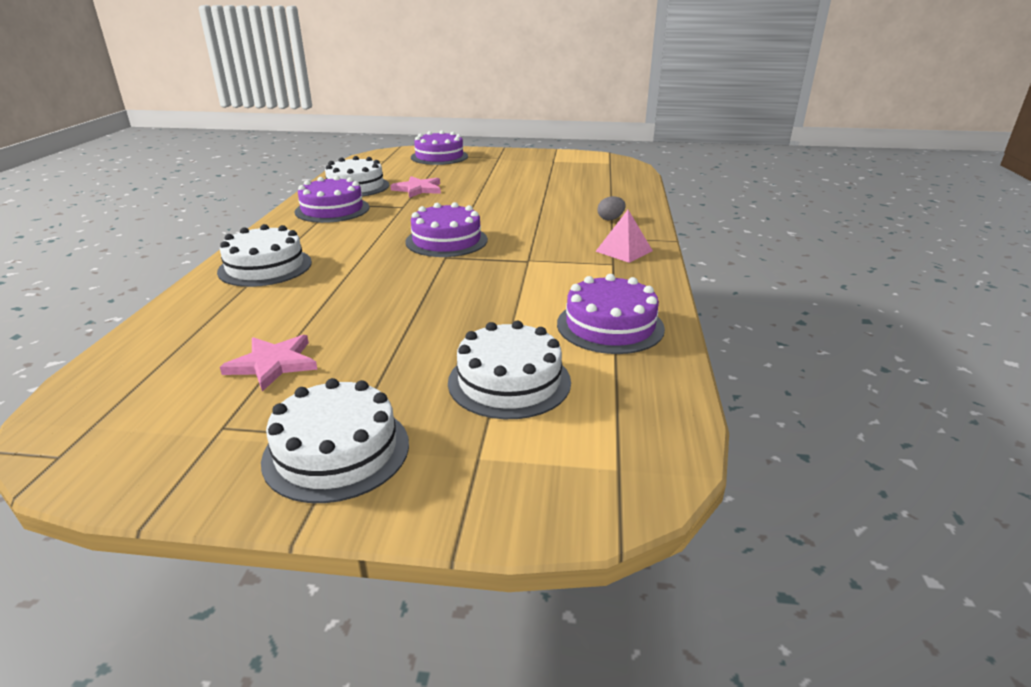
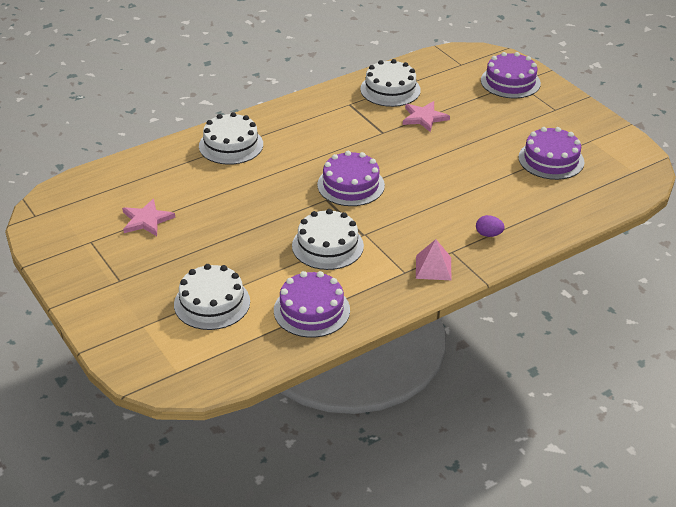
camera: 50 degrees right, 10 degrees up
white cake [261,378,409,503] -> white cake moved to [292,209,364,270]
purple cake [294,176,369,223] -> purple cake moved to [518,127,584,180]
grey egg [597,196,626,220] -> purple egg [476,215,505,237]

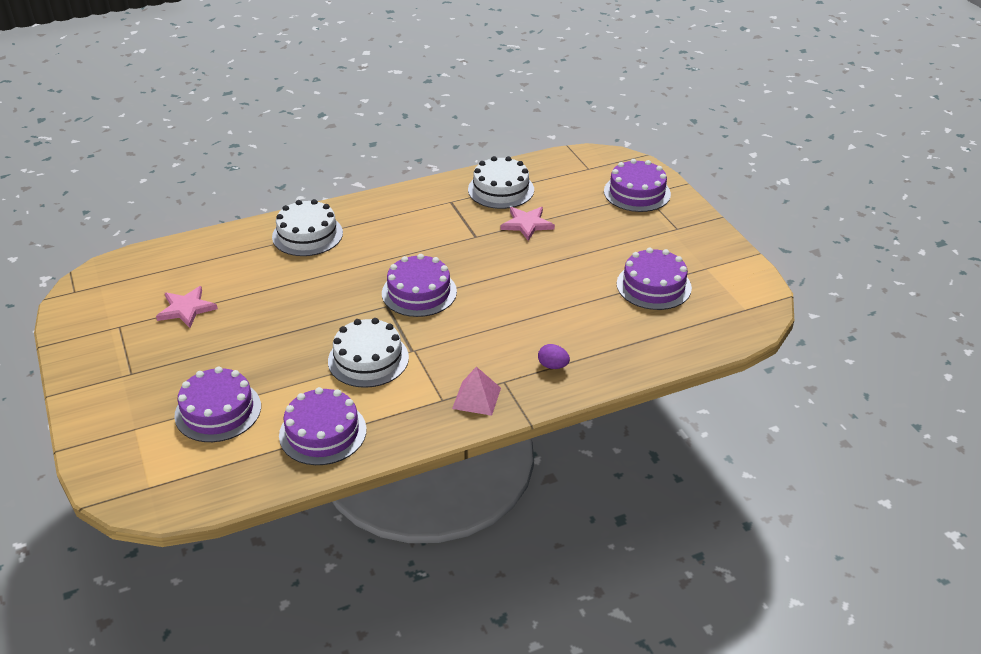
camera: 10 degrees right, 0 degrees up
white cake [174,264,250,330] -> purple cake [174,366,261,442]

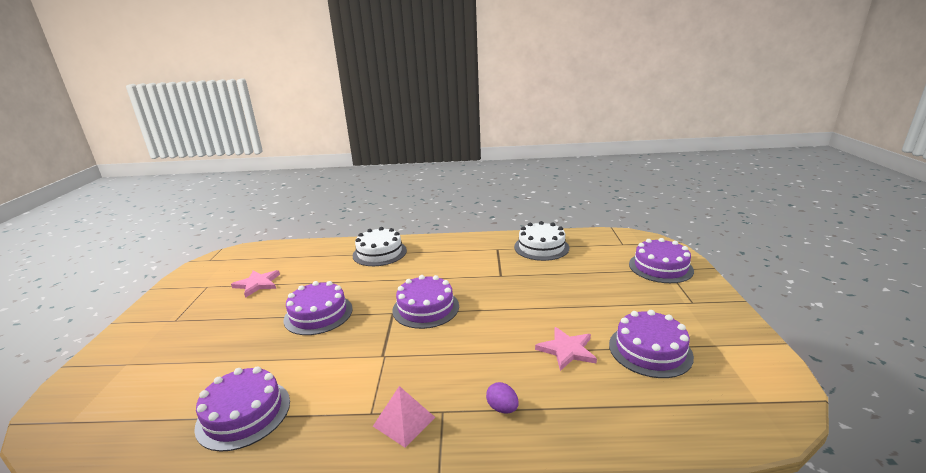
camera: 25 degrees right, 15 degrees down
purple cake [174,366,261,442] -> purple cake moved to [284,281,353,335]
white cake [328,318,409,388] -> none
pink star [501,207,555,241] -> pink star moved to [535,327,597,371]

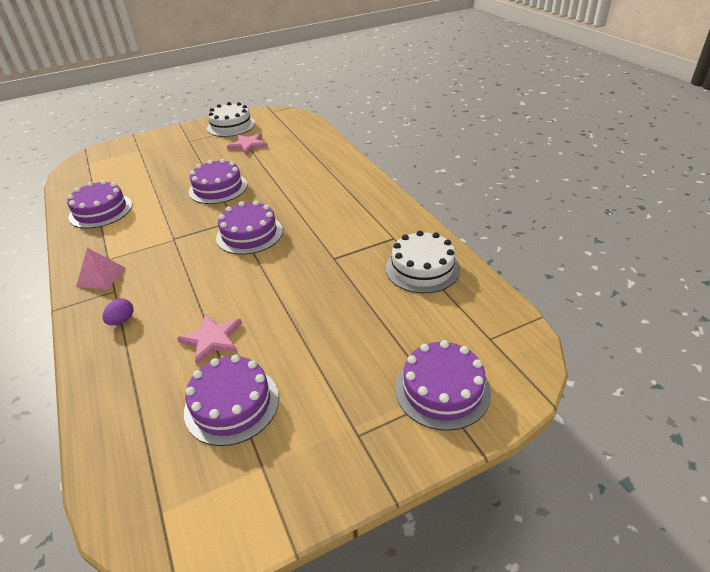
camera: 65 degrees right, 15 degrees up
white cake [352,227,407,266] -> white cake moved to [207,102,255,137]

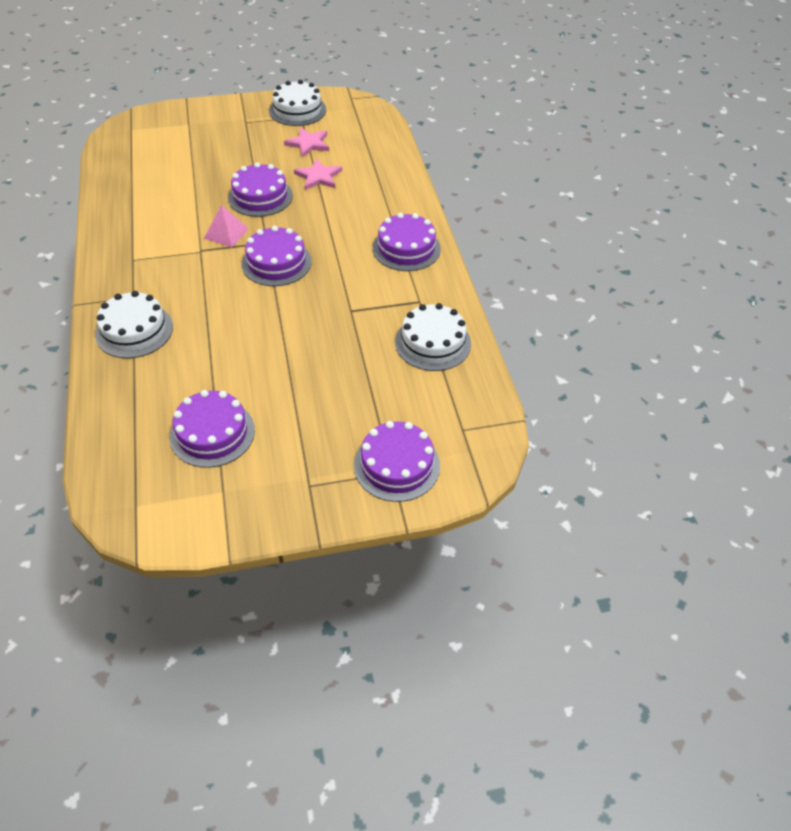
camera: 10 degrees right, 10 degrees up
purple cake [67,180,132,229] -> purple cake moved to [372,213,441,271]
pink pyramid [76,248,125,290] -> pink pyramid moved to [204,205,249,247]
purple egg [102,298,133,325] -> white cake [95,291,173,358]
pink star [177,314,242,365] -> pink star moved to [294,159,342,190]

